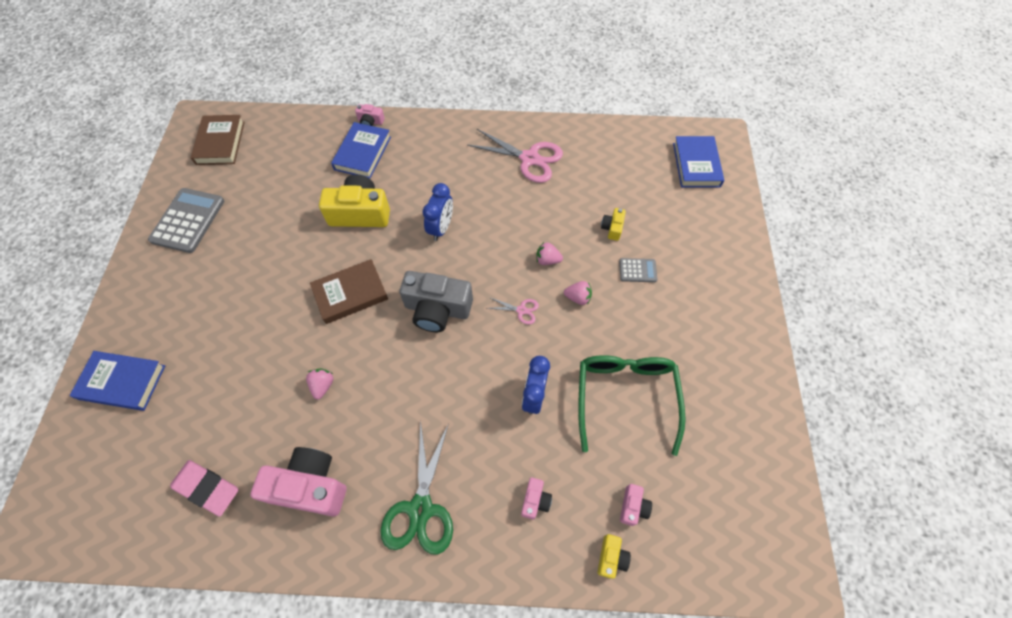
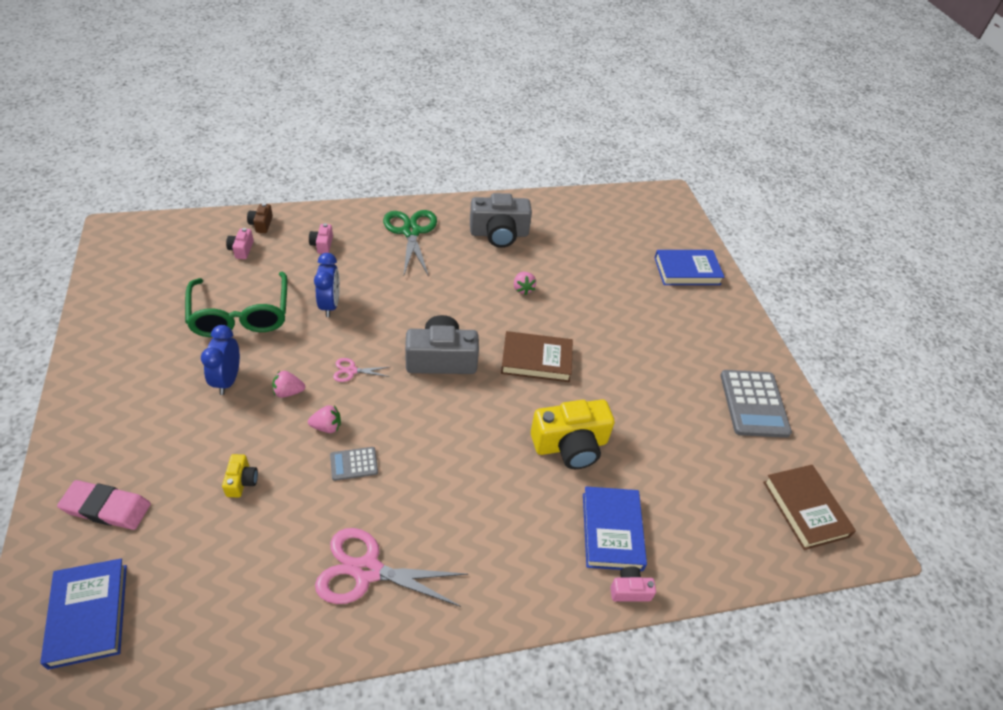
camera: 160 degrees right, 15 degrees down
pink eraser [170,460,238,517] -> pink eraser moved to [57,480,151,530]
pink camera [250,447,347,517] -> grey camera [470,193,532,248]
brown book [310,259,388,324] -> brown book turned 45 degrees clockwise [501,331,573,382]
blue clock [423,183,453,241] -> blue clock moved to [201,325,240,395]
yellow camera [598,534,631,579] -> brown camera [247,203,273,233]
grey calculator [619,258,657,282] -> grey calculator moved to [330,447,378,481]

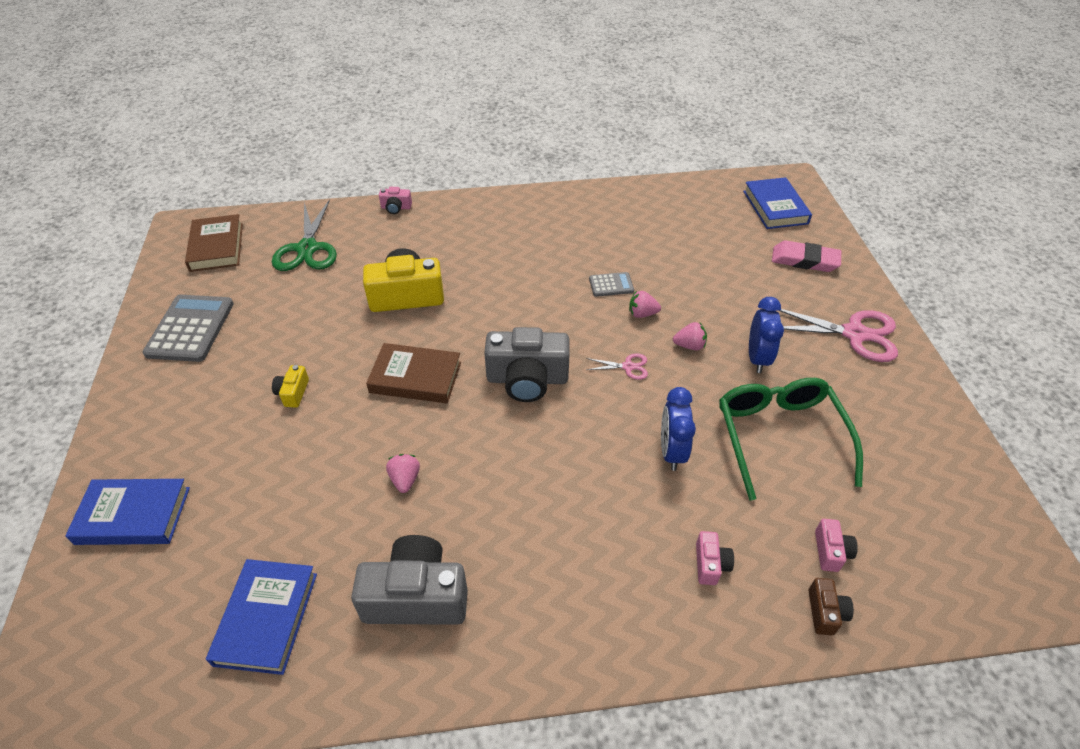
camera: 170 degrees left, 0 degrees up
yellow camera [222,454,258,498] -> yellow camera moved to [272,365,309,408]
pink scissors [315,528,468,607] -> pink scissors moved to [778,309,898,362]
green scissors [383,210,437,276] -> green scissors moved to [272,199,337,271]
blue book [583,486,647,571] -> blue book moved to [206,559,317,675]

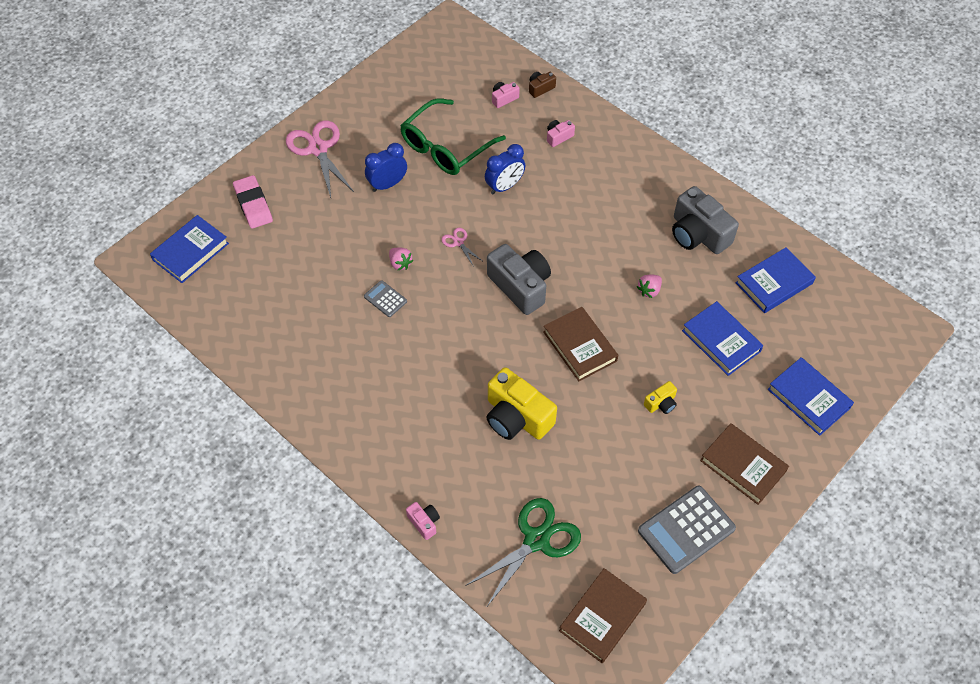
camera: 130 degrees left, 10 degrees up
pink strawberry [673,322,707,350] -> none
none -> blue book [682,301,763,376]
none -> brown book [700,423,789,505]

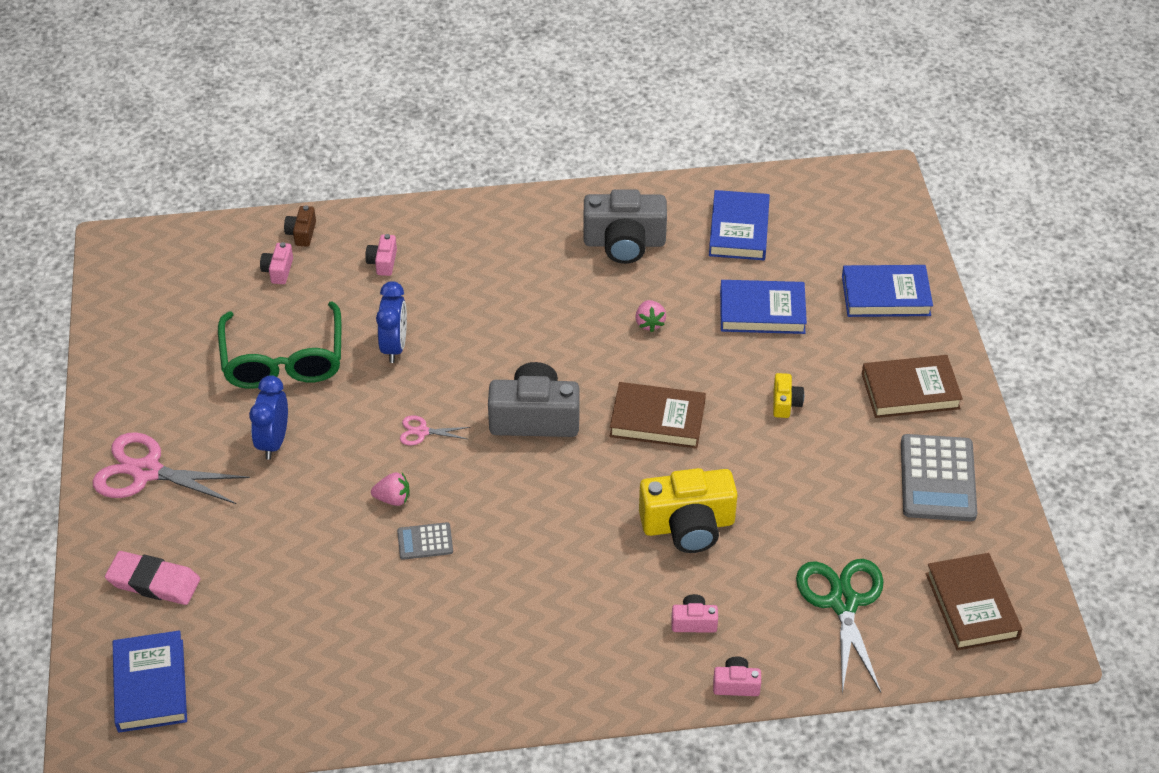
camera: 50 degrees left, 10 degrees down
none -> pink camera [671,594,718,633]

